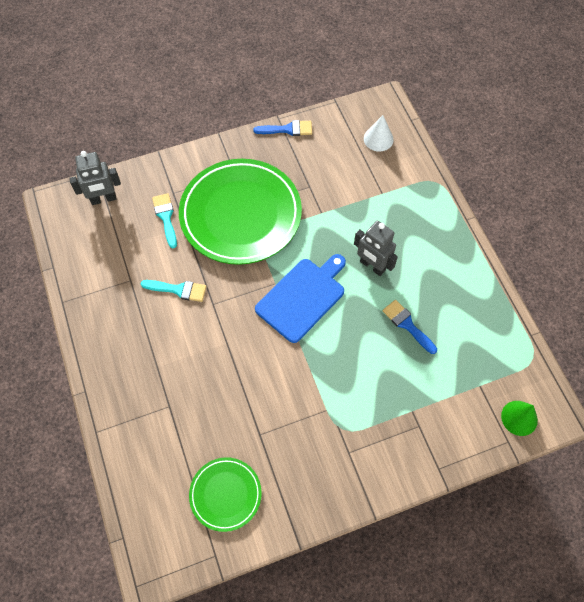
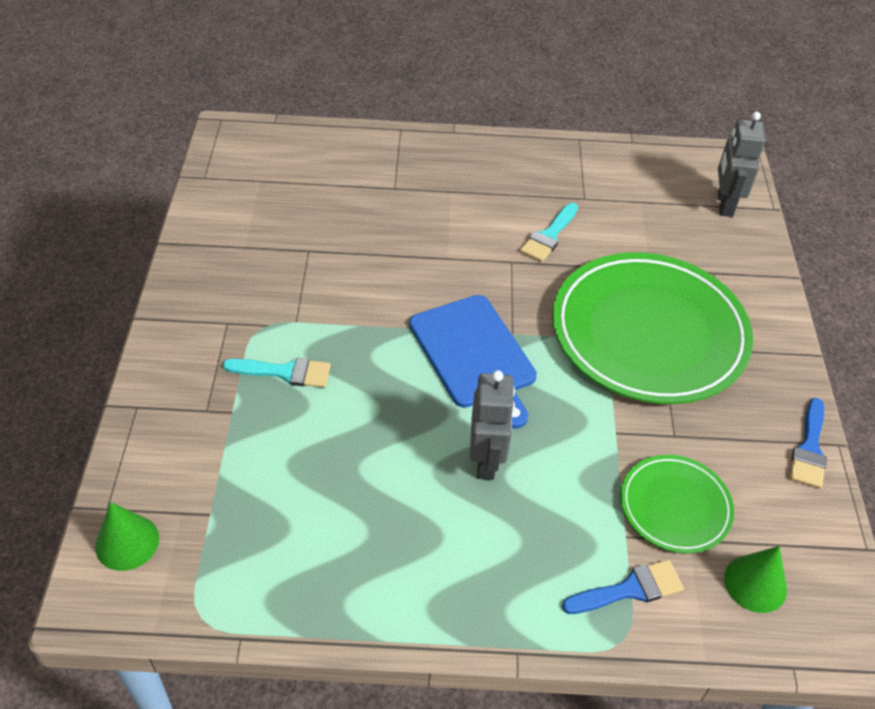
camera: 110 degrees right, 15 degrees down
turquoise brush [152,193,177,248] -> turquoise brush moved to [223,358,331,388]
green plate [189,457,262,532] -> green plate moved to [621,455,734,553]
grey robot [354,221,398,276] -> grey robot turned 120 degrees clockwise [470,370,515,480]
white cone [364,115,394,152] -> green cone [724,546,787,613]
blue brush [383,300,437,354] -> blue brush moved to [562,560,684,614]

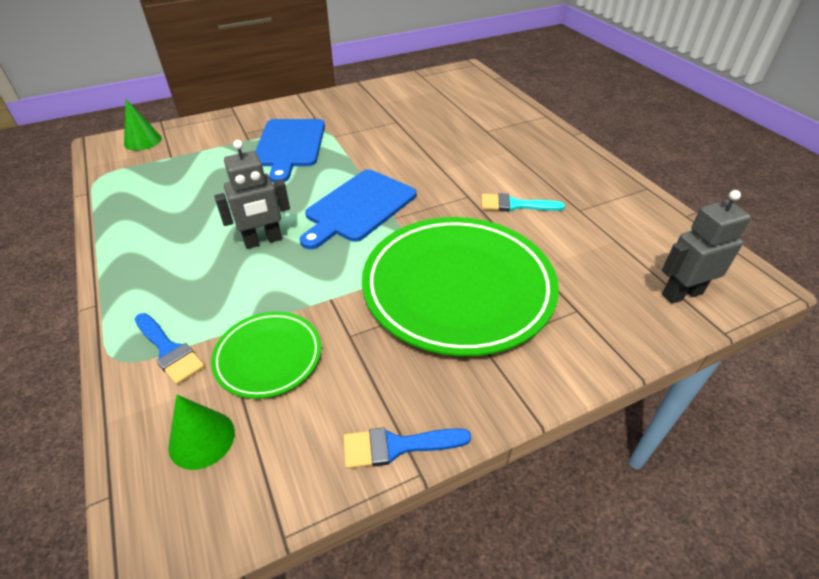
camera: 65 degrees right, 5 degrees down
turquoise brush [223,358,331,388] -> blue cutting board [255,119,325,182]

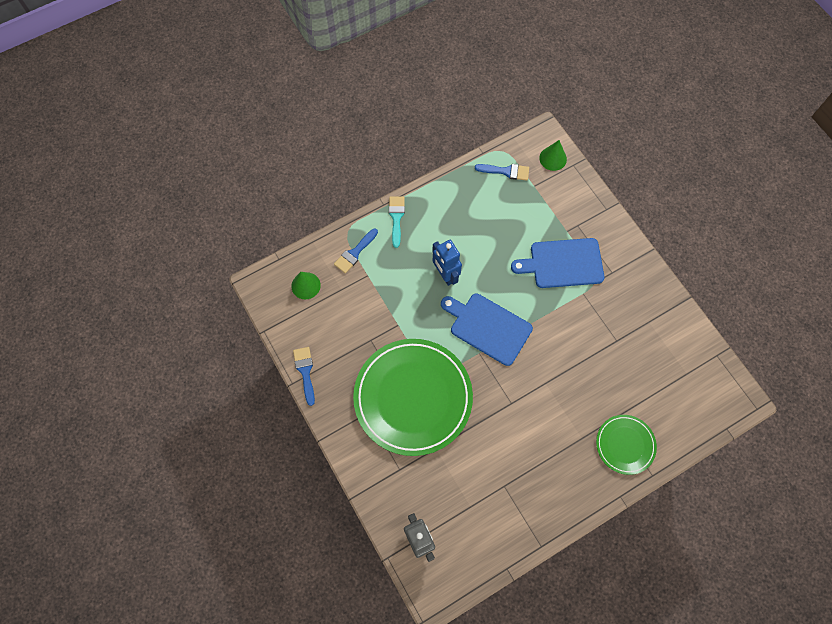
camera: 85 degrees right, 25 degrees up
green plate [211,312,321,399] -> green plate moved to [596,415,657,475]
grey robot [214,140,290,249] -> blue robot [432,240,462,286]
turquoise brush [481,193,565,212] -> turquoise brush moved to [389,197,405,248]
none -> blue brush [475,164,529,181]

